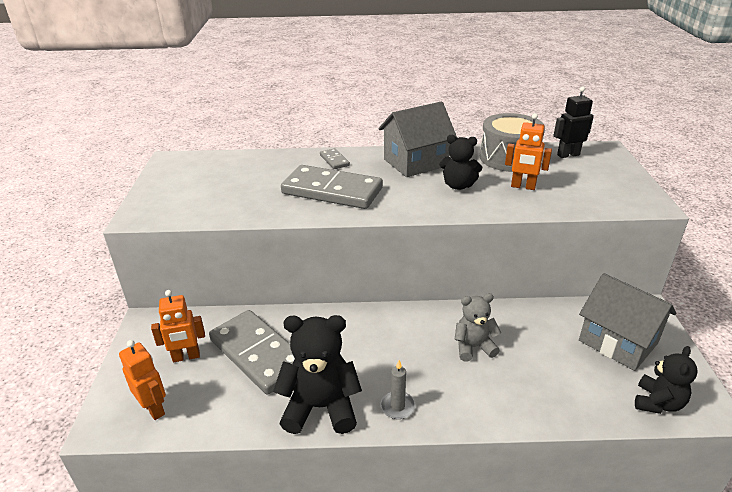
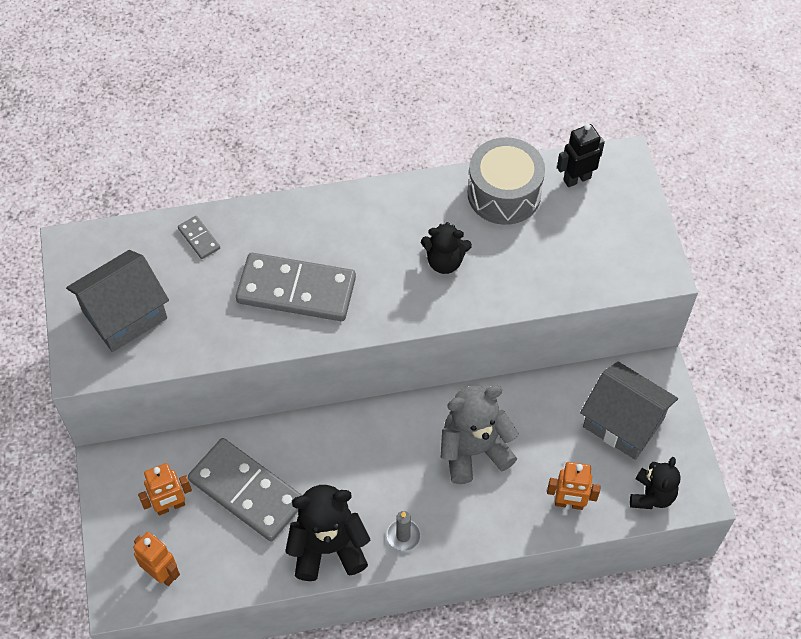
camera: 10 degrees left, 25 degrees up
grey domino [320,148,350,169] -> grey domino moved to [178,216,220,259]
grey house [378,101,457,177] -> grey house moved to [66,250,169,352]
grey teddy bear [454,293,501,362] -> grey teddy bear [441,386,519,484], size x1.61
orange robot [505,113,552,190] -> orange robot moved to [547,462,601,510]

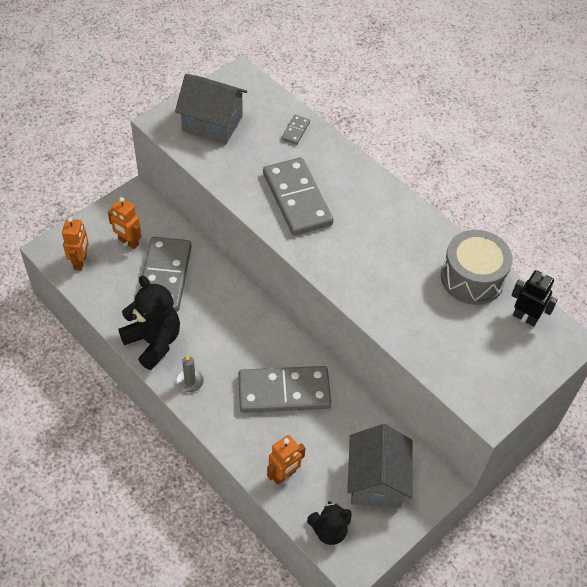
camera: 55 degrees right, 5 degrees down
black teddy bear [421,222,472,274] -> none
grey teddy bear [441,386,519,484] -> grey domino [238,366,331,413]
orange robot [547,462,601,510] -> orange robot turned 105 degrees counterclockwise [267,435,306,485]

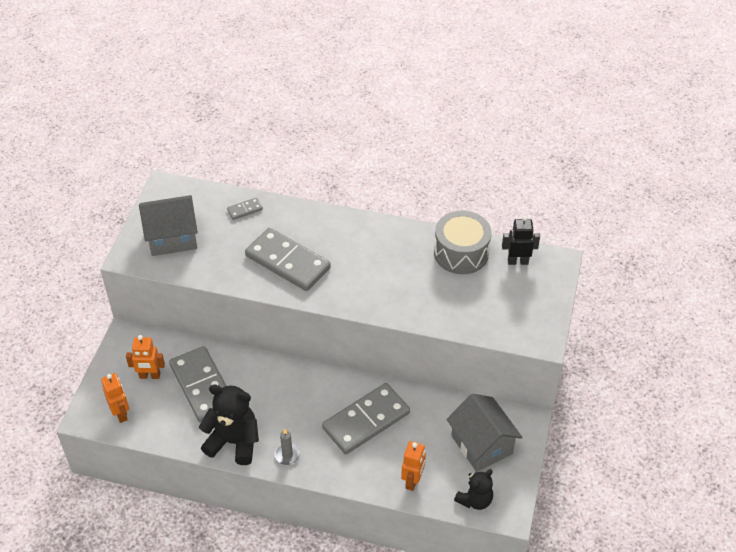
camera: 30 degrees left, 5 degrees down
grey domino [281,115,310,145] -> grey domino turned 75 degrees clockwise [227,198,263,220]

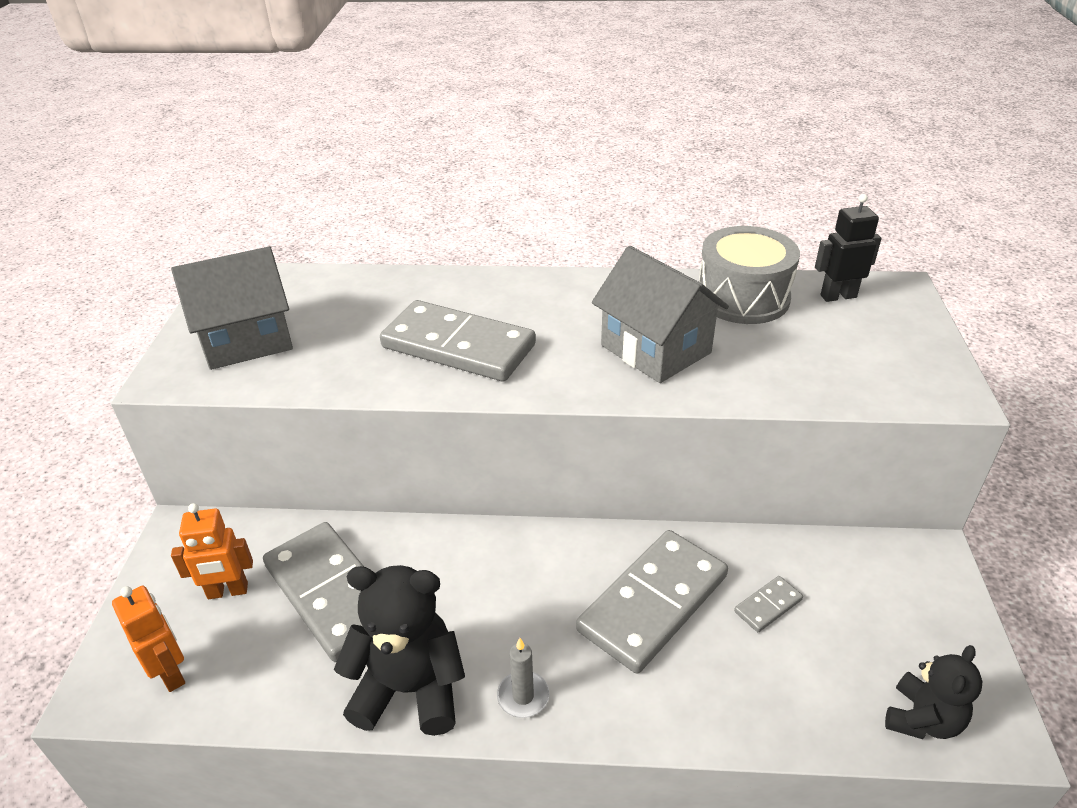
camera: 10 degrees left, 10 degrees down
grey domino [227,198,263,220] -> grey domino moved to [734,576,803,632]
orange robot [401,441,426,491] -> none
grey house [447,393,523,471] -> grey house moved to [592,246,729,383]

